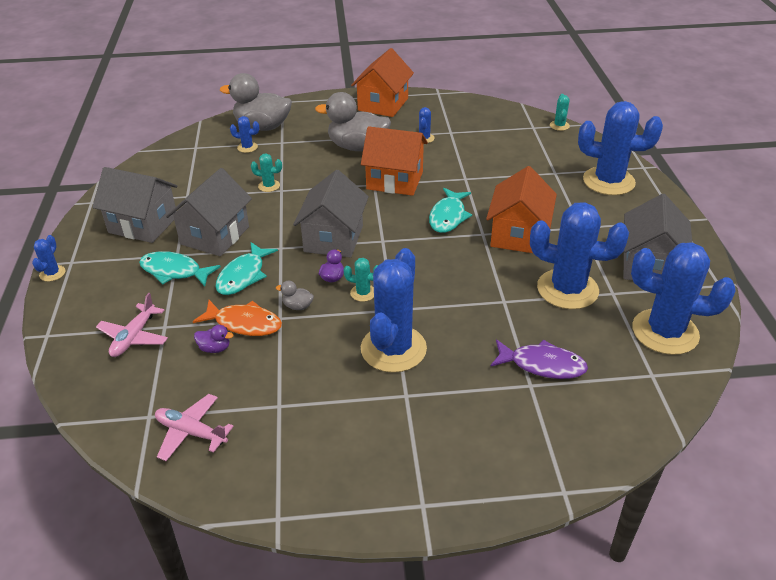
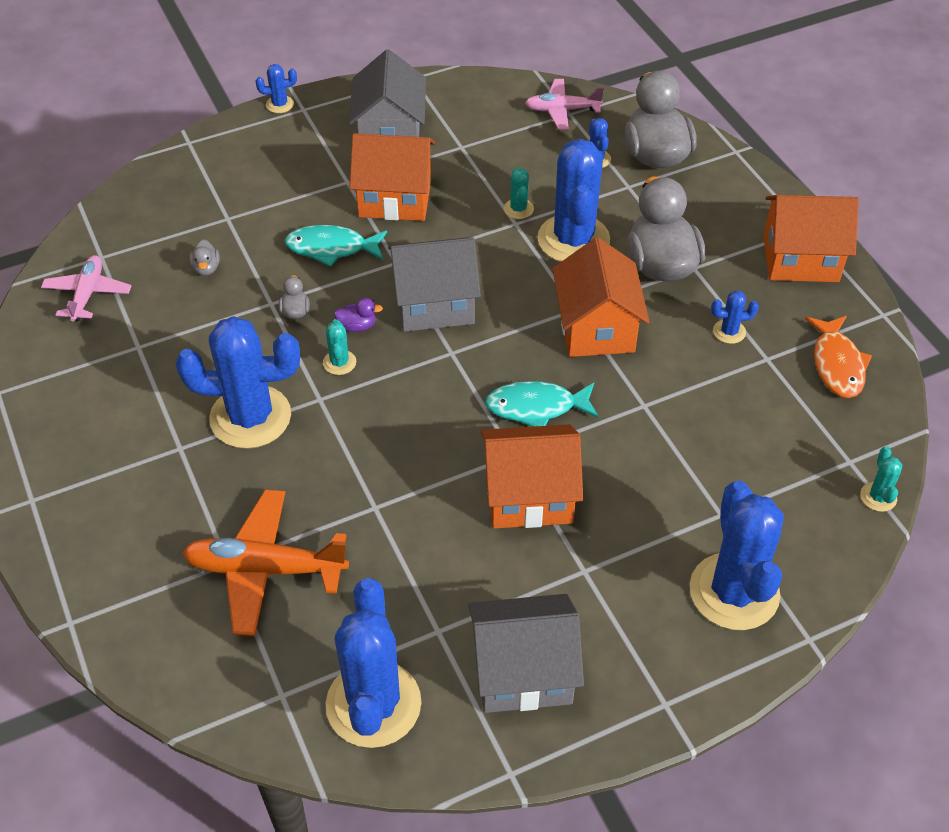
camera: 70 degrees right, 10 degrees up
pink plane [96,293,168,357] -> pink plane moved to [525,79,604,130]
turquoise fish [139,251,221,286] -> none
grey house [166,168,252,256] -> orange house [349,133,435,221]
orange fish [193,300,282,336] -> orange fish moved to [805,316,872,398]
purple duck [194,325,233,353] -> grey duck [189,239,220,276]
purple fish [490,339,588,379] -> orange plane [182,489,349,636]
blue cactus [530,202,629,309] -> blue cactus moved to [537,139,610,262]
turquoise cactus [550,94,570,131] -> turquoise cactus turned 75 degrees counterclockwise [860,447,902,512]

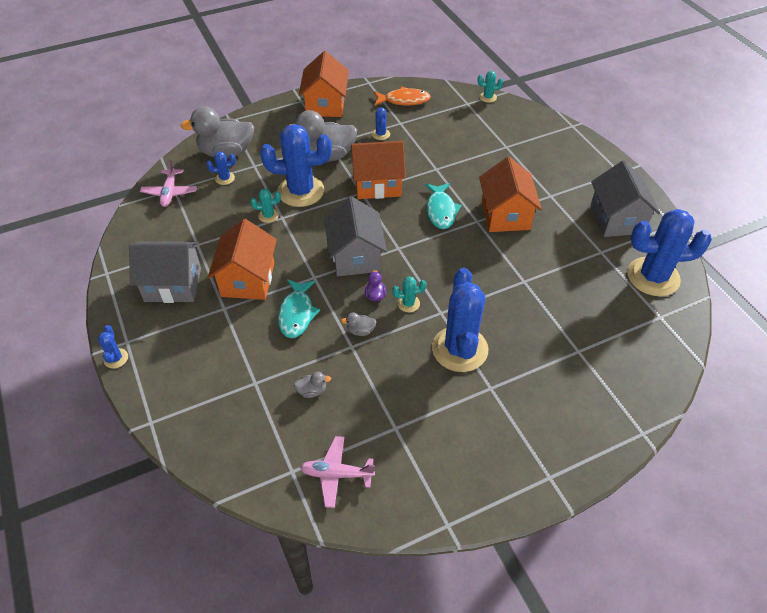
camera: 90 degrees left, 0 degrees up
orange plane [182,489,349,636] -> none
blue cactus [690,481,784,630] -> none

